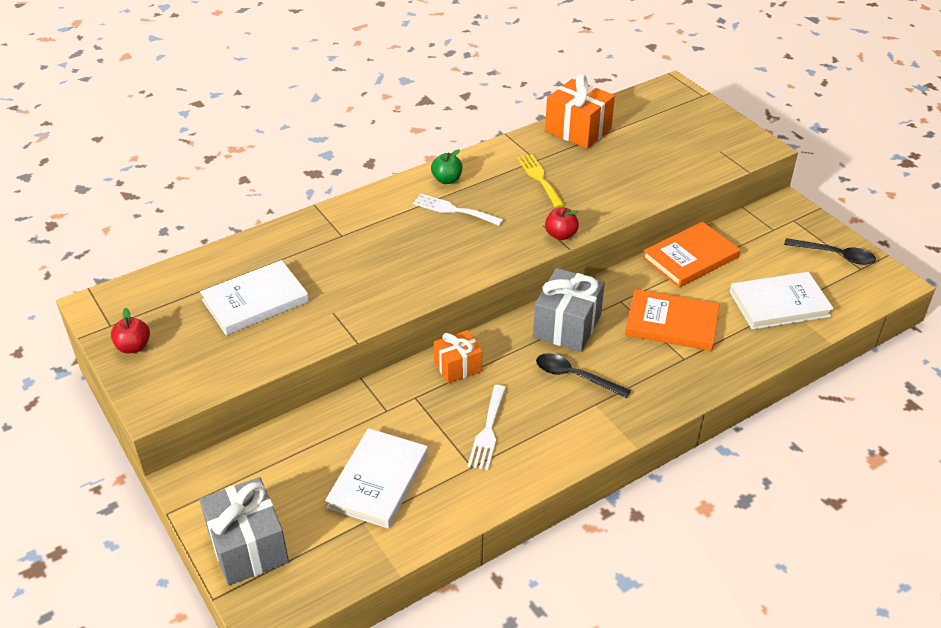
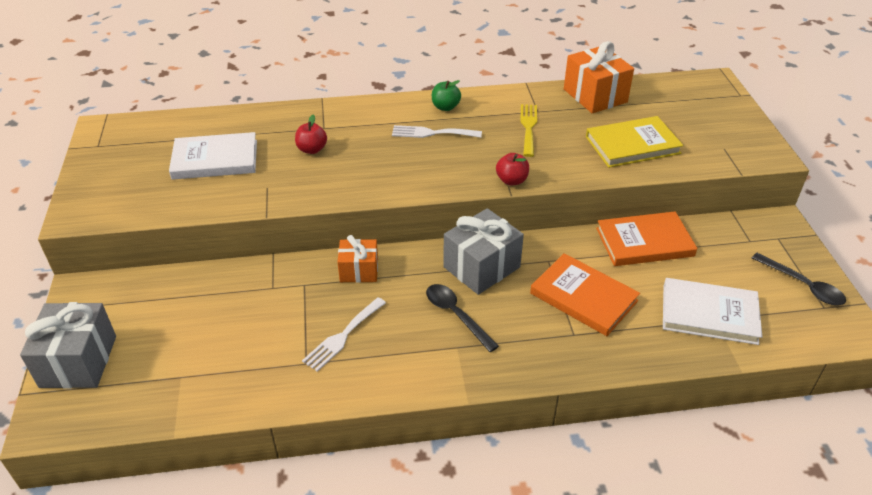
camera: 25 degrees right, 0 degrees up
red apple [111,308,150,354] -> red apple moved to [295,114,327,154]
white book [325,428,428,528] -> none
white fork [413,194,504,226] -> white fork turned 45 degrees counterclockwise [392,125,482,138]
none -> yellow book [586,116,683,168]

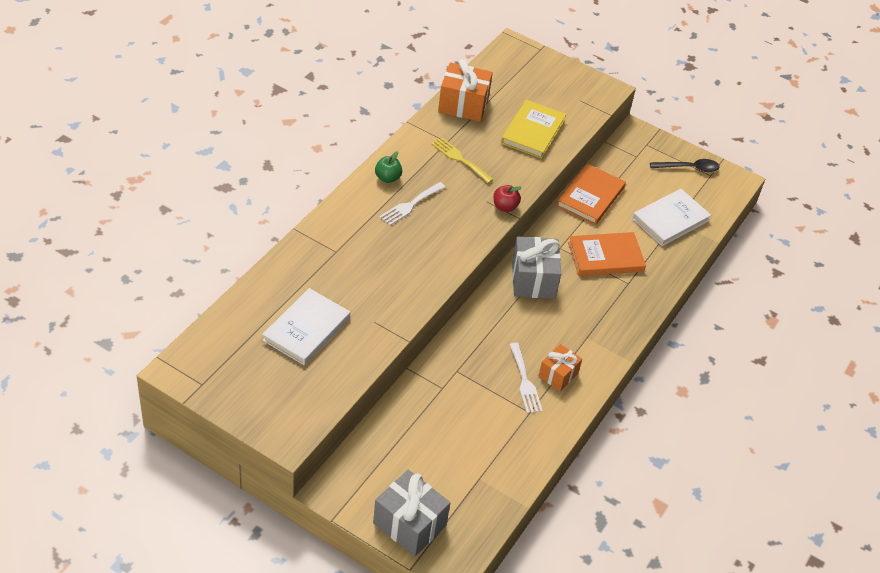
camera: 55 degrees left, 5 degrees up
red apple [295,114,327,154] -> none
orange gift [337,235,378,283] -> orange gift moved to [539,344,582,391]
black spoon [426,284,499,352] -> none

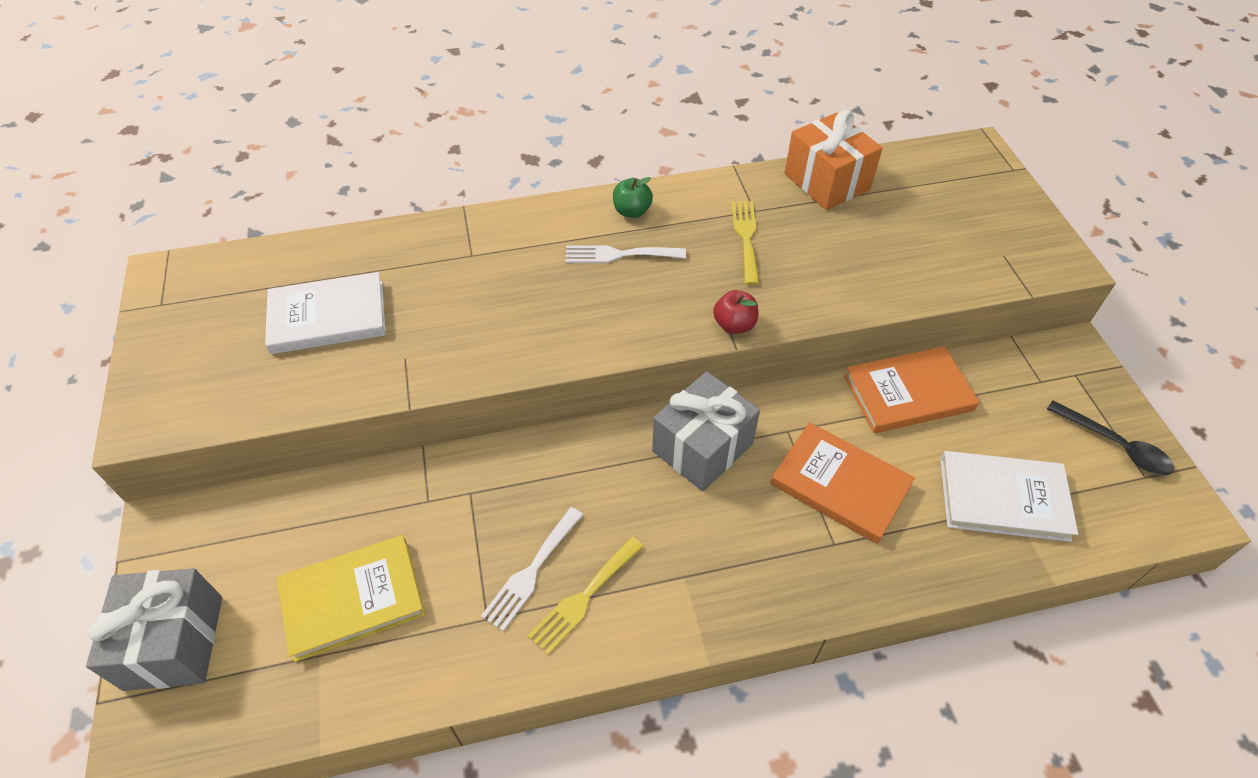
camera: 50 degrees right, 5 degrees up
yellow book [501,100,566,159] -> yellow book moved to [277,535,425,662]
orange gift [539,344,582,391] -> yellow fork [528,536,644,655]

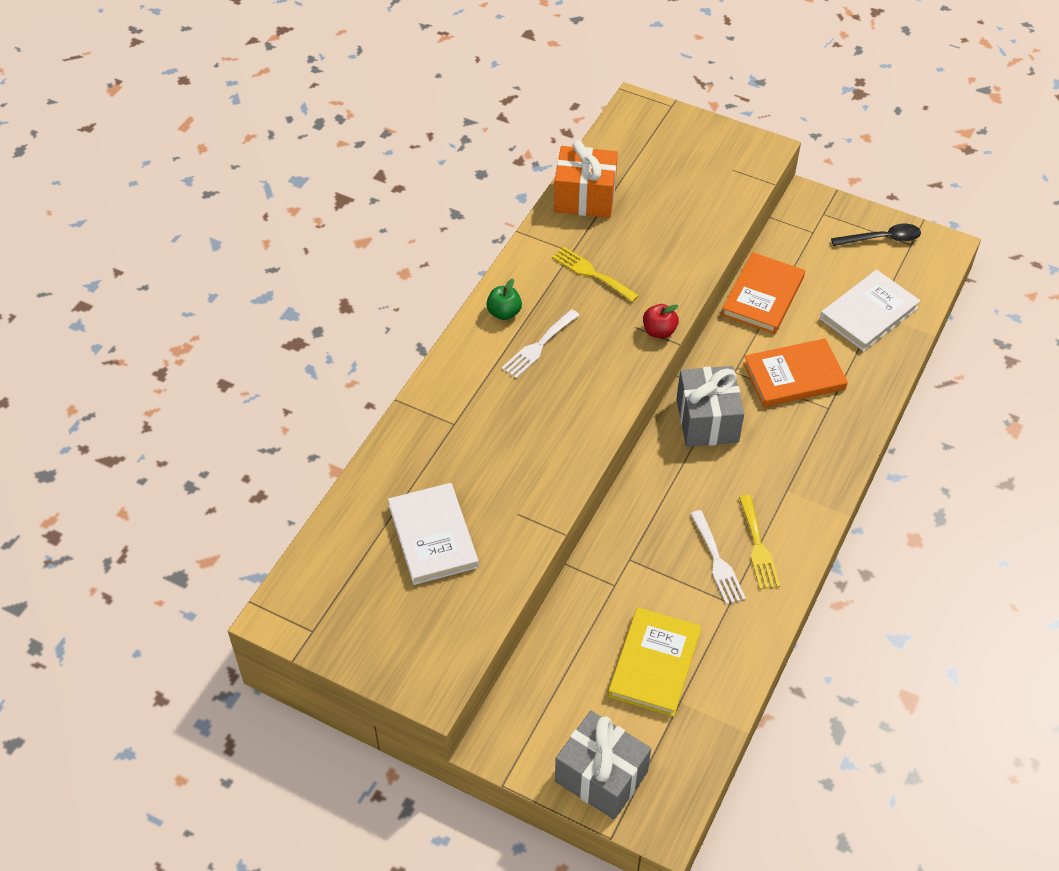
camera: 50 degrees left, 0 degrees up
white book [265,272,386,354] -> white book turned 45 degrees counterclockwise [388,483,479,585]

